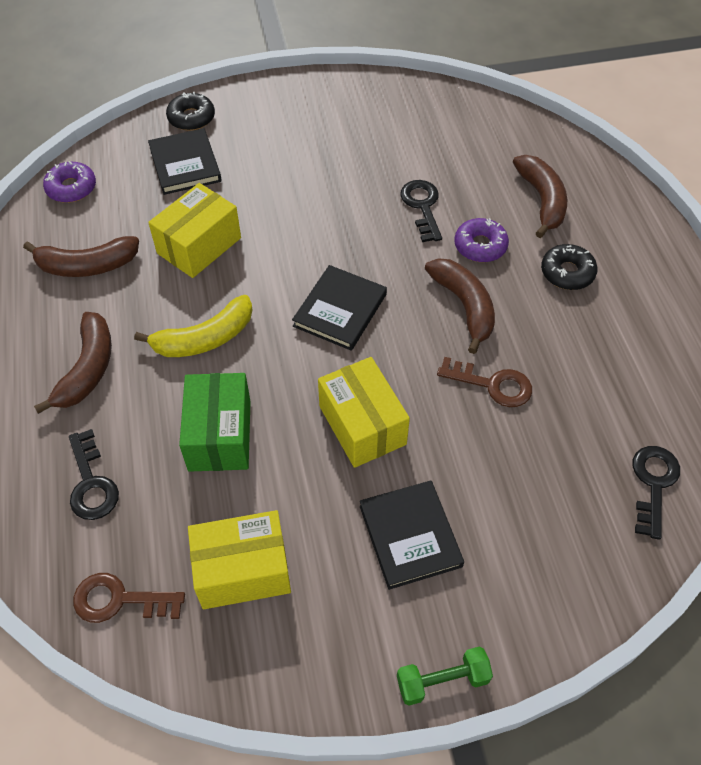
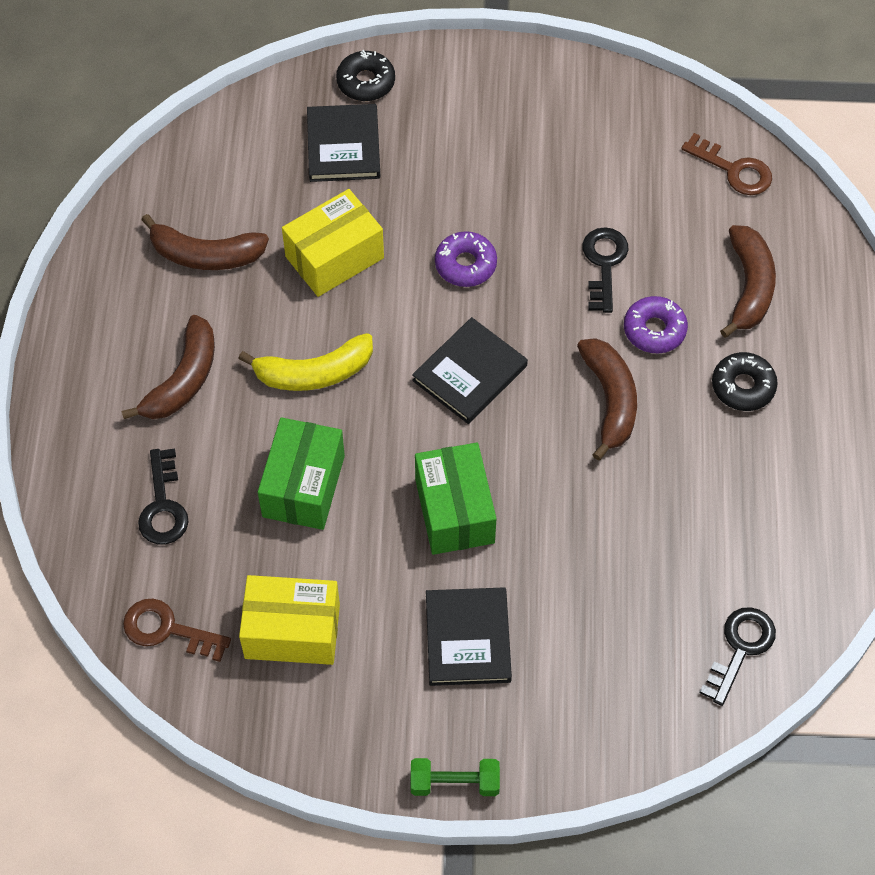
camera: 15 degrees right, 5 degrees up
purple donut [43,161,96,203] -> purple donut moved to [435,231,497,287]
yellow box [318,357,410,468] -> green box [415,442,497,555]
brown key [437,357,532,407] -> brown key moved to [681,133,772,195]

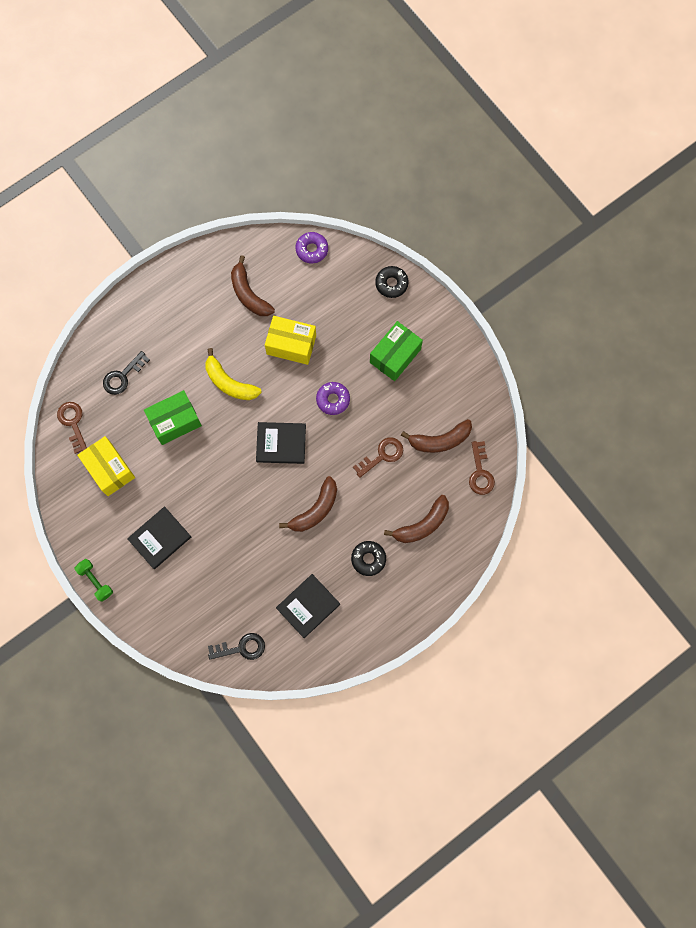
camera: 50 degrees right, 15 degrees up
brown banana [121,315,215,419] -> brown banana moved to [401,419,472,453]
black book [307,104,381,182] -> black book moved to [276,574,340,638]
green box [415,442,497,555] -> green box moved to [370,321,423,381]
black key [582,227,628,313] -> brown key [353,437,403,478]
purple donut [624,296,688,354] -> purple donut moved to [295,232,328,263]

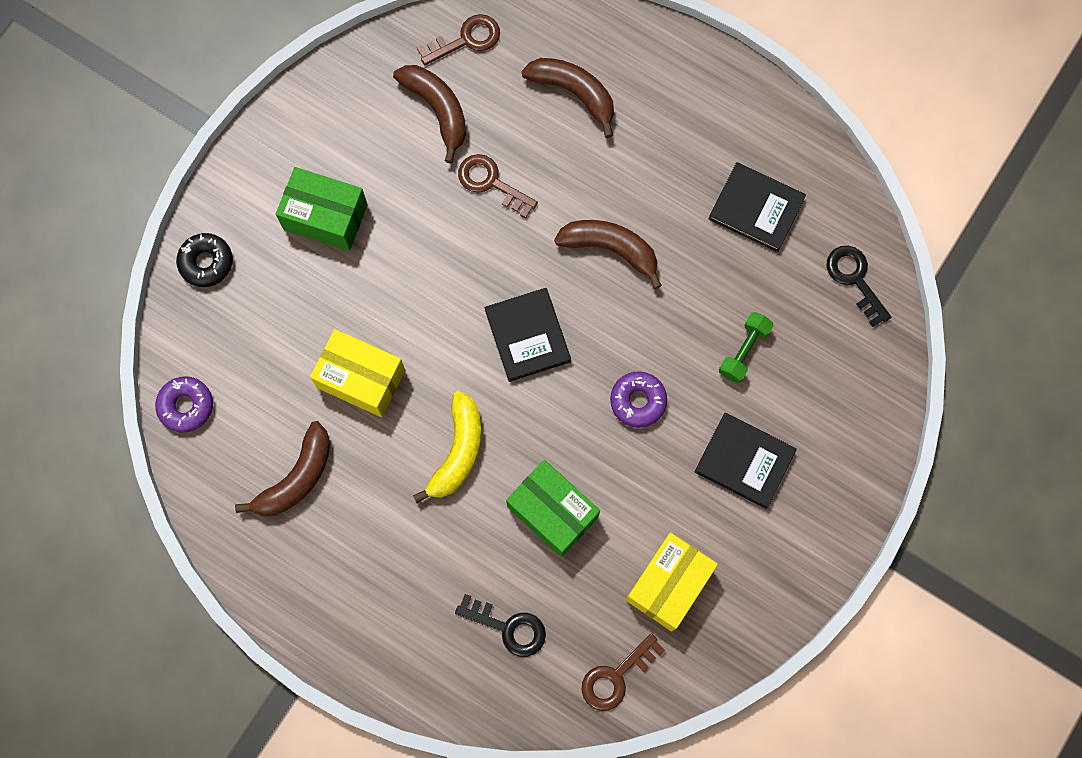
camera: 110 degrees left, 0 degrees up
green dumbbell [75,559,113,602] -> green dumbbell moved to [719,312,774,383]
yellow box [265,316,316,365] -> yellow box turned 60 degrees counterclockwise [310,329,405,417]
purple donut [316,382,350,415] -> purple donut moved to [610,371,667,428]
black donut [351,541,386,576] -> none

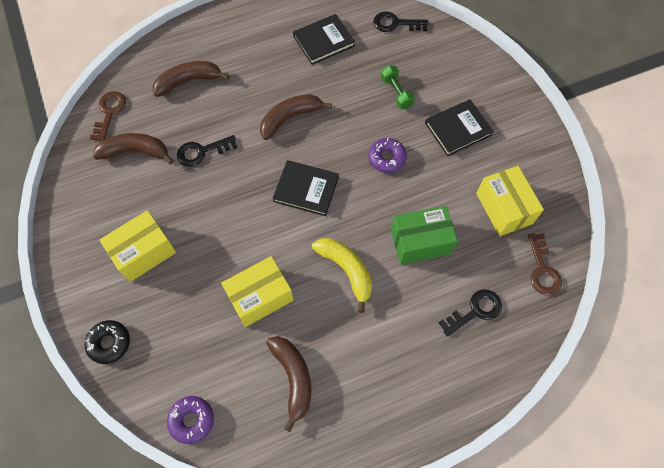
camera: 55 degrees left, 10 degrees down
green box [276,167,368,251] -> yellow box [99,210,176,282]
brown key [458,154,538,218] -> black key [177,135,238,167]

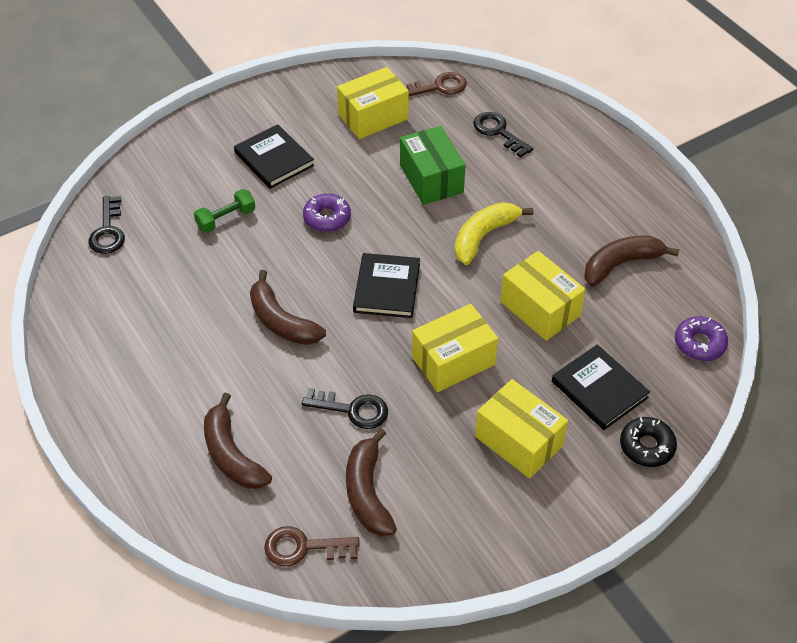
camera: 100 degrees left, 15 degrees down
black key [177,135,238,167] -> black key turned 45 degrees counterclockwise [302,388,388,429]
black book [293,14,355,65] -> black book moved to [552,344,650,430]
none -> yellow box [412,304,498,392]

